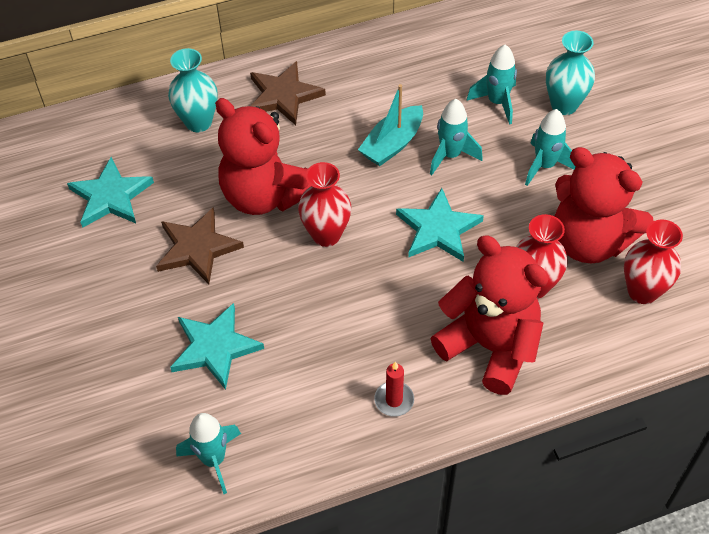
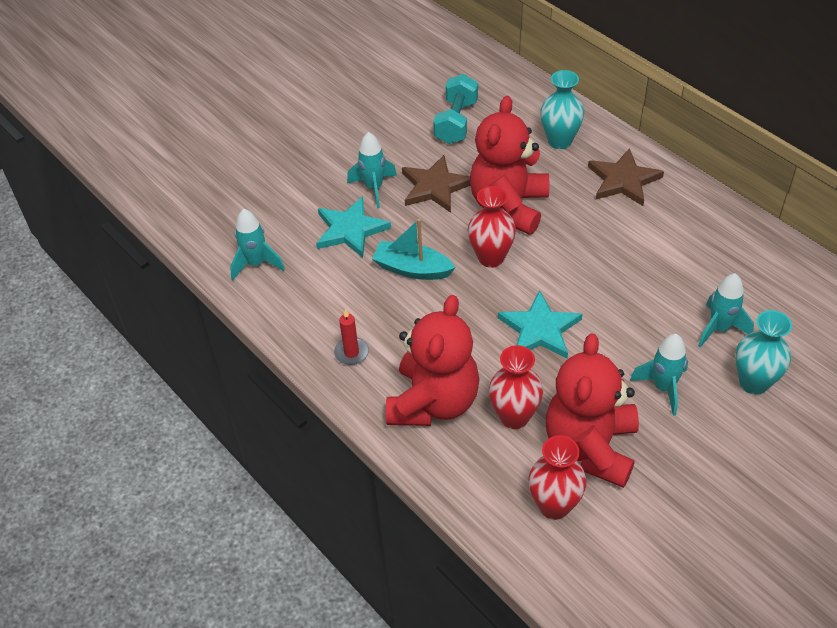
camera: 70 degrees right, 5 degrees down
turquoise star [67,157,154,228] -> turquoise dumbbell [433,74,478,144]
turquoise boat [358,84,423,166] -> turquoise boat moved to [372,219,456,280]
turquoise rocket [430,99,483,175] -> turquoise rocket moved to [347,132,397,208]

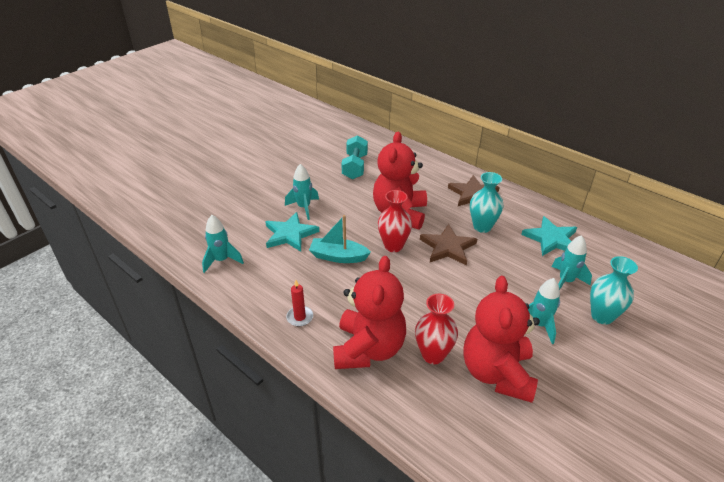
camera: 10 degrees left, 10 degrees down
brown star [402,155,471,213] -> brown star moved to [420,224,477,266]
turquoise star [498,290,582,358] -> turquoise star moved to [521,216,577,256]
red vase [528,435,587,520] -> none
turquoise vase [540,70,584,149] -> turquoise vase moved to [470,172,503,233]

